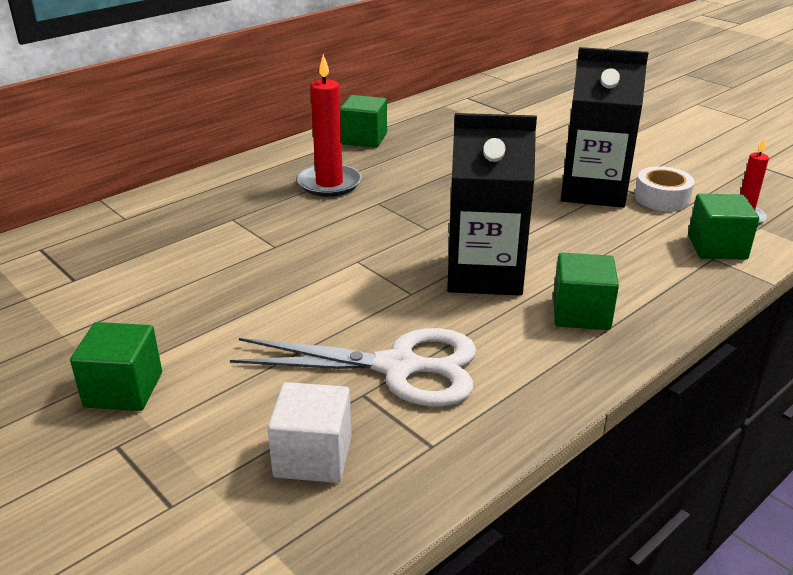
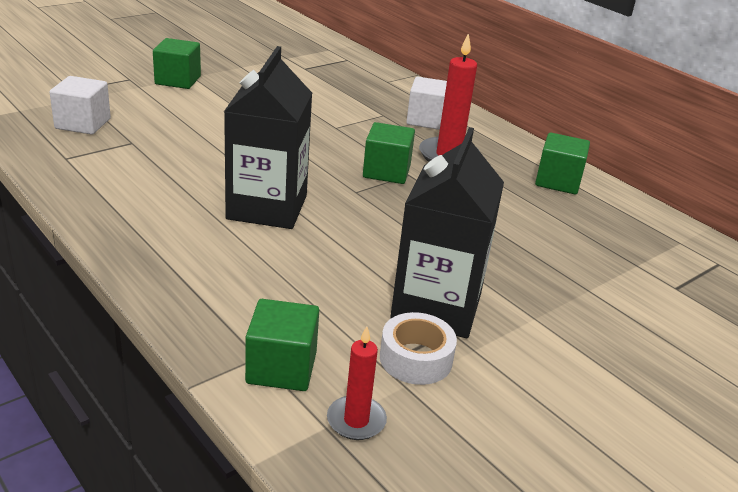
camera: 90 degrees right, 0 degrees up
white scissors [230,328,476,406] -> none
green cube [553,253,619,330] -> green cube moved to [363,122,415,184]
none -> white cube [406,77,447,130]

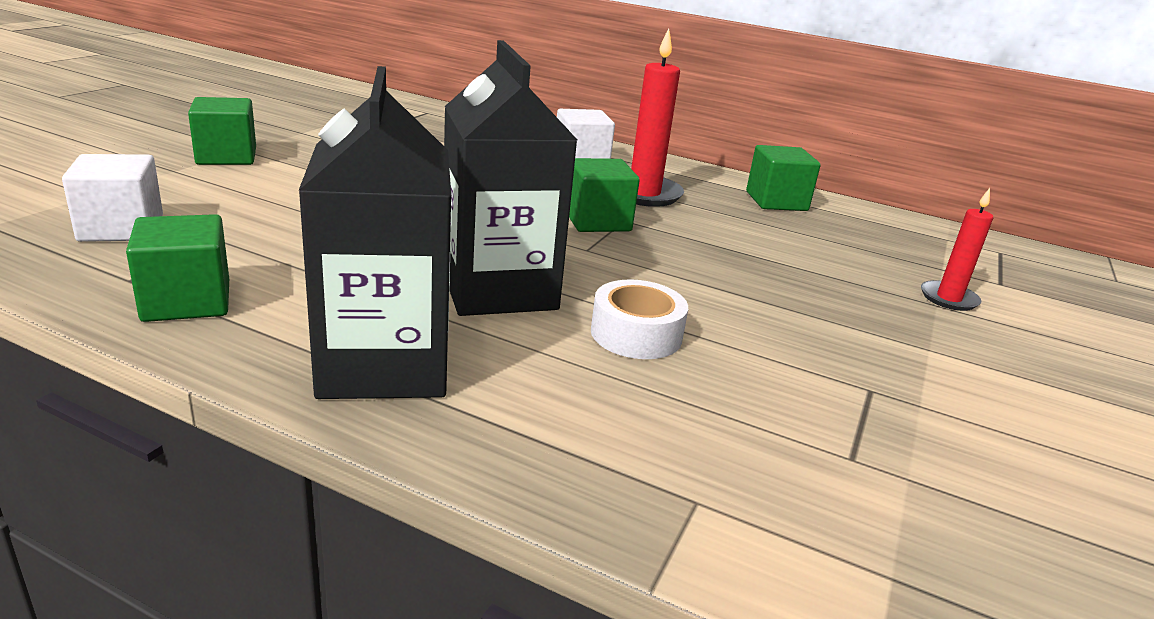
camera: 25 degrees left, 5 degrees down
green cube [245,299,319,391] -> green cube moved to [126,214,229,322]
red candle [327,326,387,440] -> red candle moved to [921,188,993,311]
white tape [380,312,457,385] -> white tape moved to [591,279,688,359]
black carton [390,127,504,338] -> black carton moved to [298,66,451,399]

